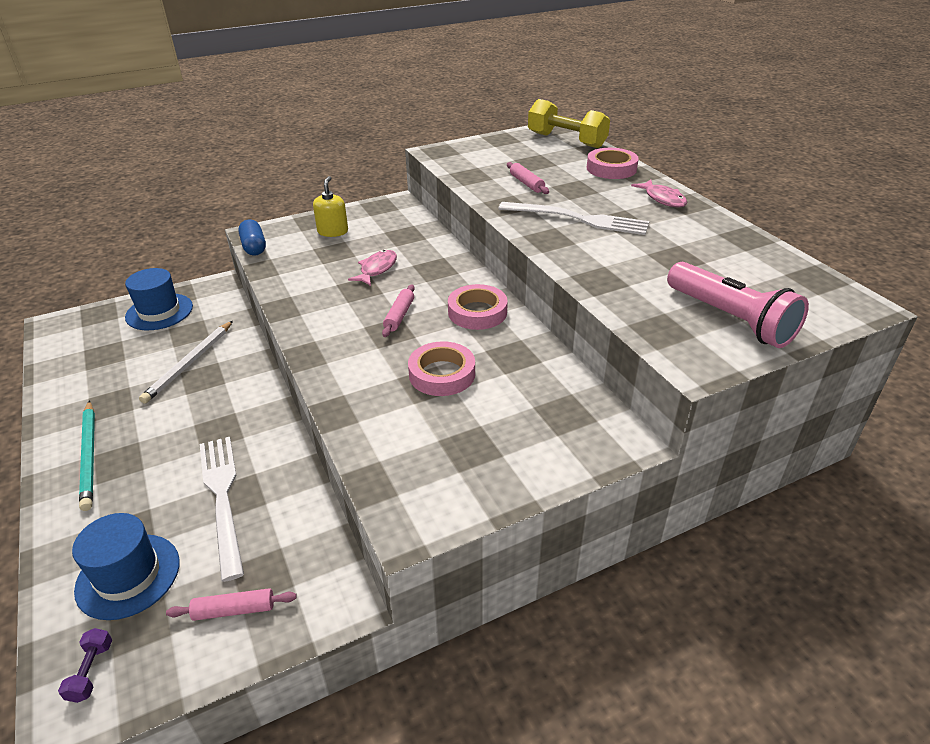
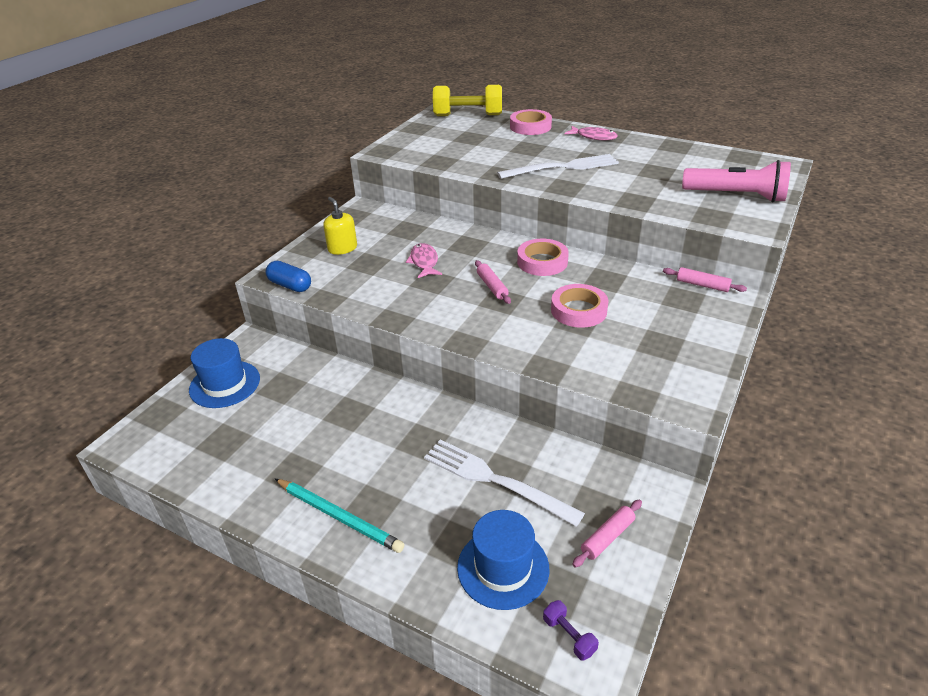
camera: 35 degrees left, 0 degrees up
white pencil [139,321,233,404] -> none
pink rolling pin [507,162,549,194] -> pink rolling pin moved to [663,267,747,292]

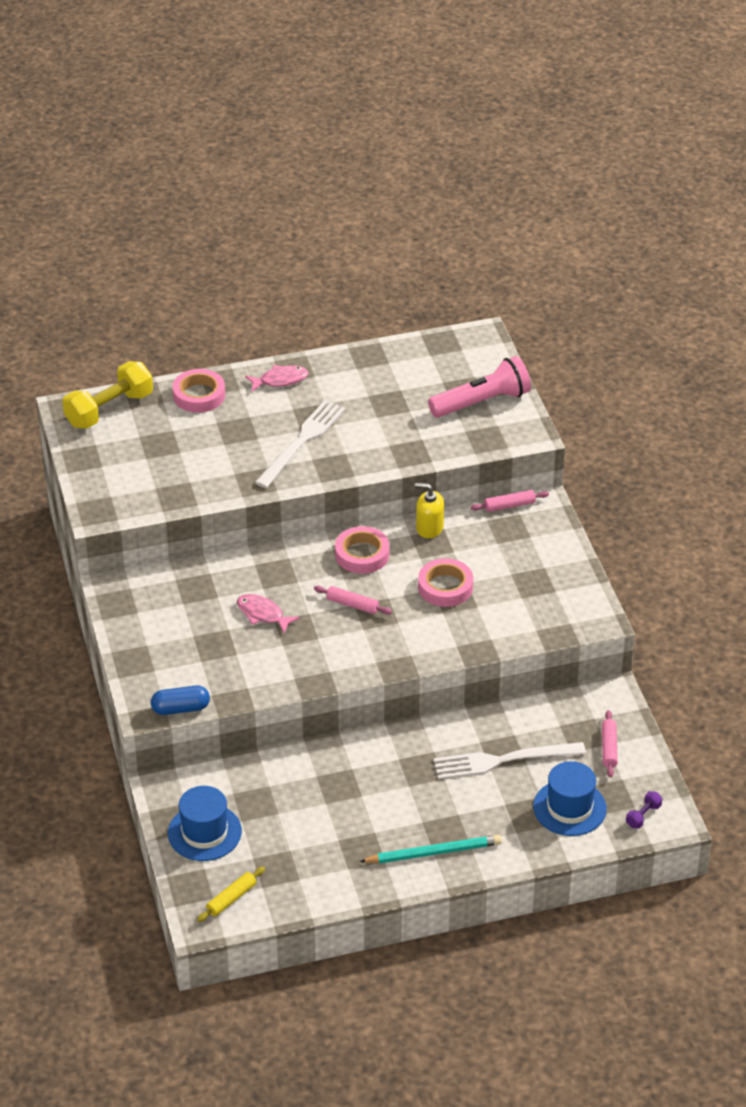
camera: 45 degrees left, 5 degrees up
yellow soap dispenser [323,197,357,255] -> yellow soap dispenser moved to [415,483,444,538]
purple dumbbell [543,600,599,661] -> purple dumbbell turned 60 degrees counterclockwise [626,791,662,828]
none -> yellow rolling pin [197,866,265,922]

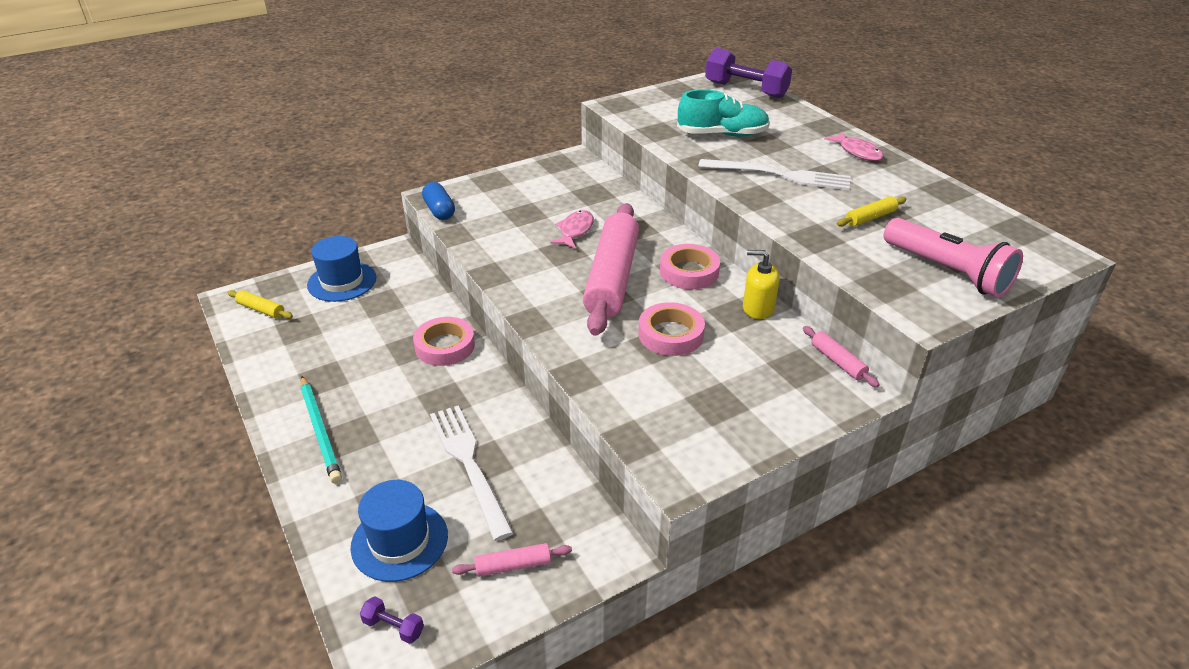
camera: 75 degrees right, 5 degrees down
yellow dumbbell [62,361,153,429] -> purple dumbbell [705,48,792,98]
pink tape [172,369,225,413] -> pink tape moved to [413,317,475,366]
pink rolling pin [314,586,392,614] -> pink rolling pin [583,203,639,336], size x2.42
yellow soap dispenser [415,483,444,538] -> yellow soap dispenser turned 75 degrees counterclockwise [743,250,780,319]
none -> turquoise shoe [677,89,770,137]
none -> yellow rolling pin [836,196,906,227]

